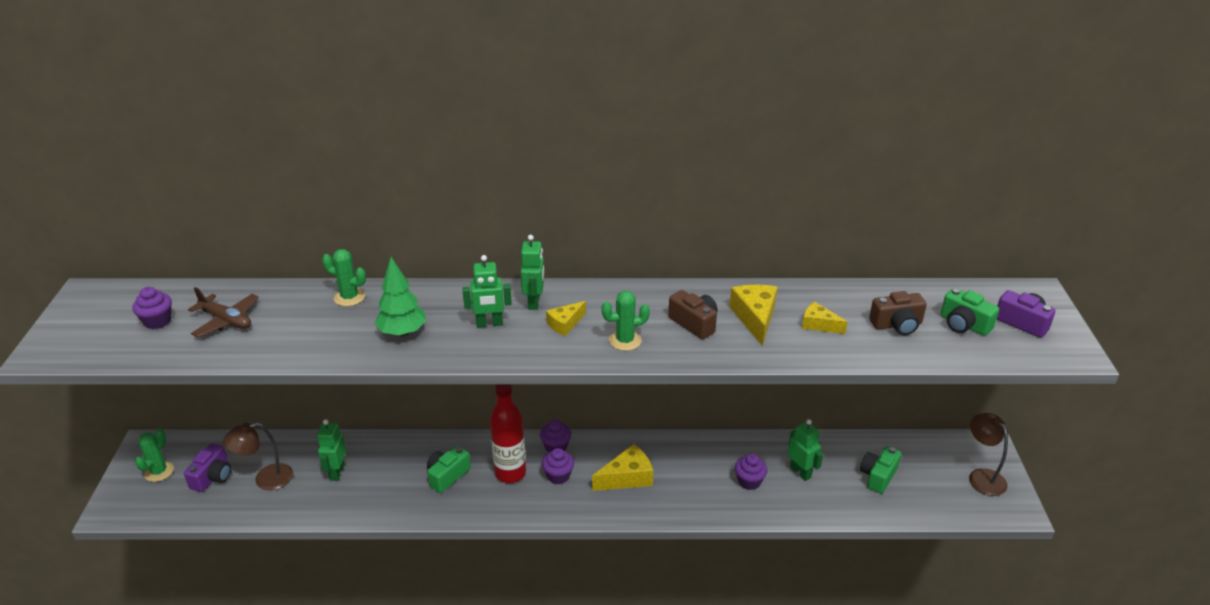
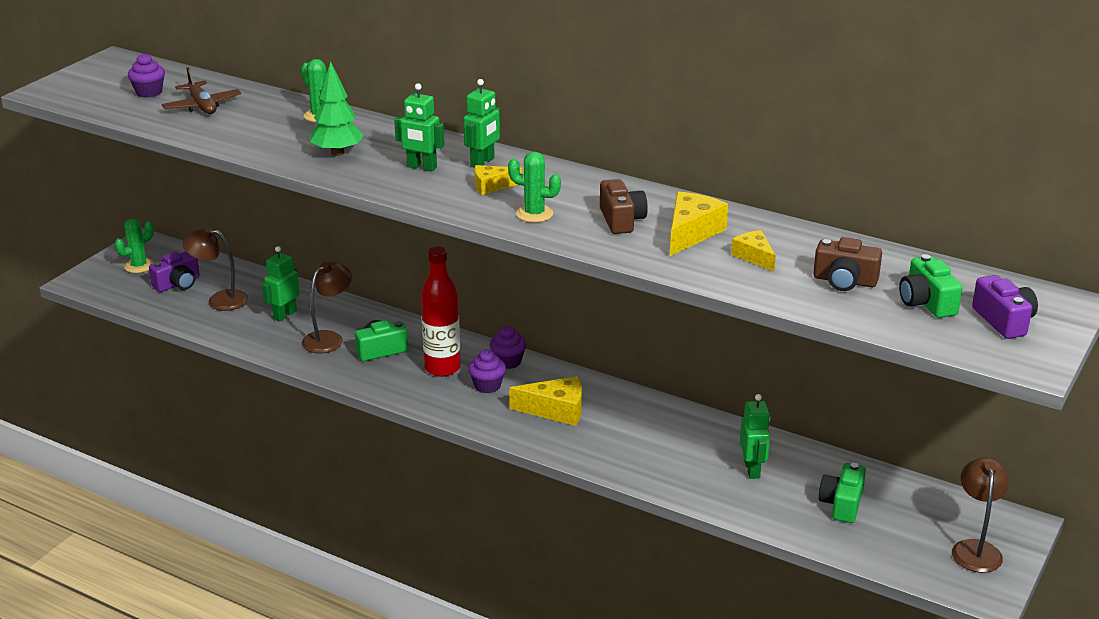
camera: 30 degrees right, 5 degrees down
purple cupcake [735,454,768,490] -> none
green camera [860,446,901,494] -> green camera turned 45 degrees counterclockwise [819,463,866,523]
none -> brown lamp [302,262,352,353]

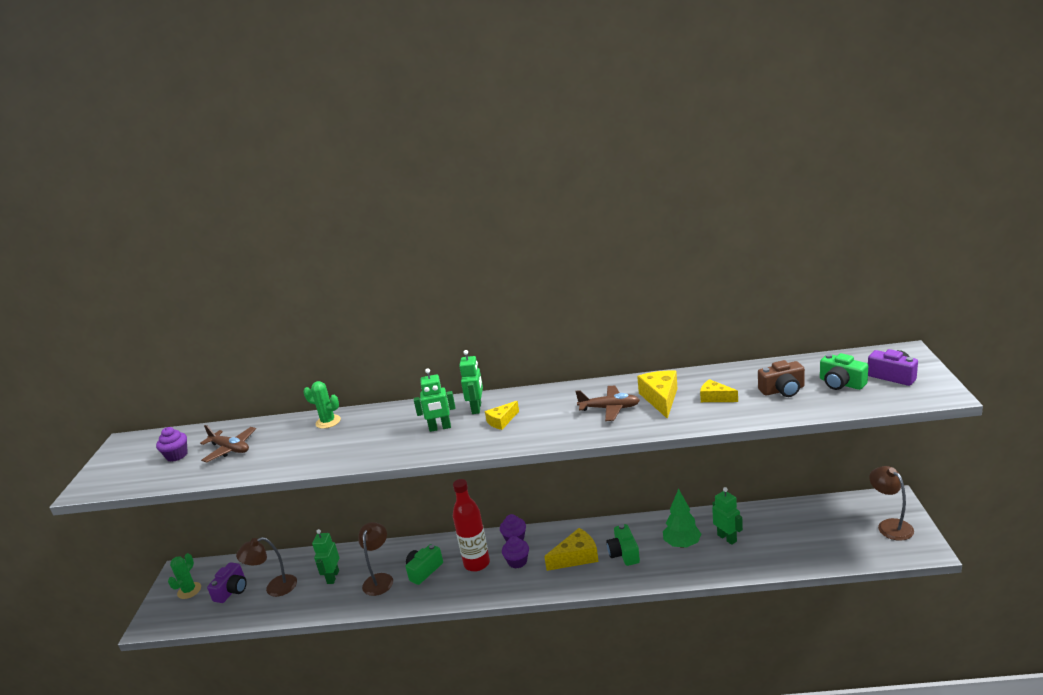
camera: 25 degrees left, 5 degrees down
green tree [310,61,364,156] -> green tree moved to [663,489,701,548]
green cactus [508,152,561,223] -> none
brown camera [600,179,648,234] -> brown plane [576,385,640,421]
green camera [819,463,866,523] -> green camera moved to [606,524,640,566]

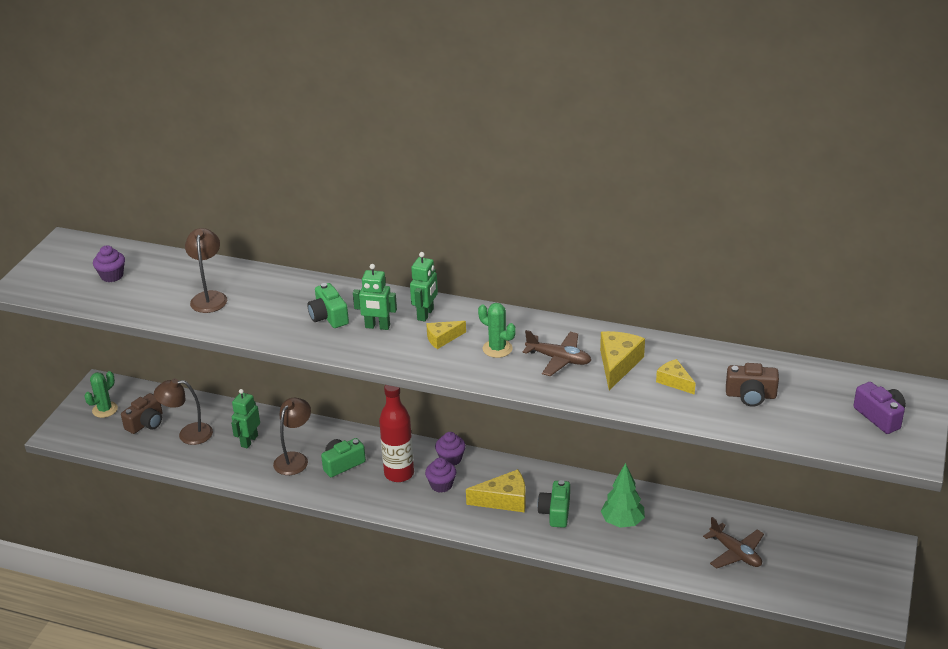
camera: 15 degrees right, 10 degrees up
brown plane [200,425,256,463] -> brown plane moved to [703,517,764,569]
purple camera [207,562,247,603] -> brown camera [121,393,163,434]
green cactus [303,381,341,429] -> green cactus moved to [478,303,516,358]
green robot [712,487,743,545] -> none
green camera [820,353,868,390] -> green camera moved to [307,283,349,328]
brown lamp [869,466,914,541] -> brown lamp moved to [185,228,227,313]

